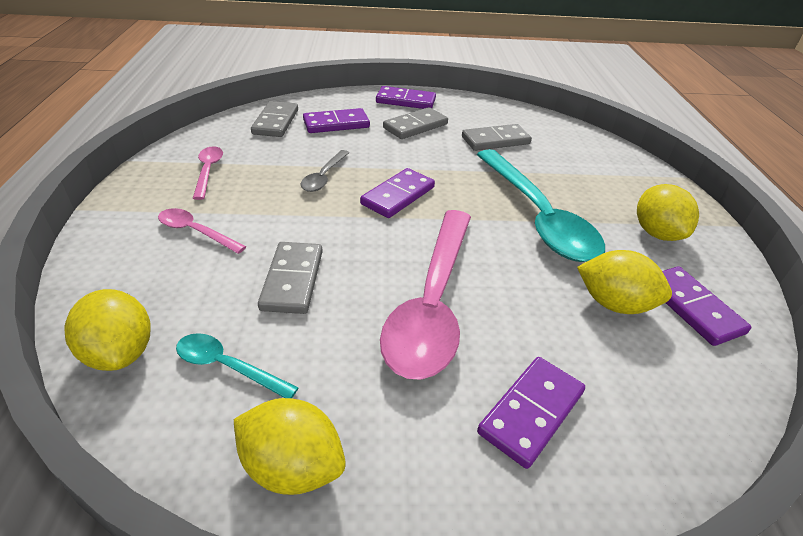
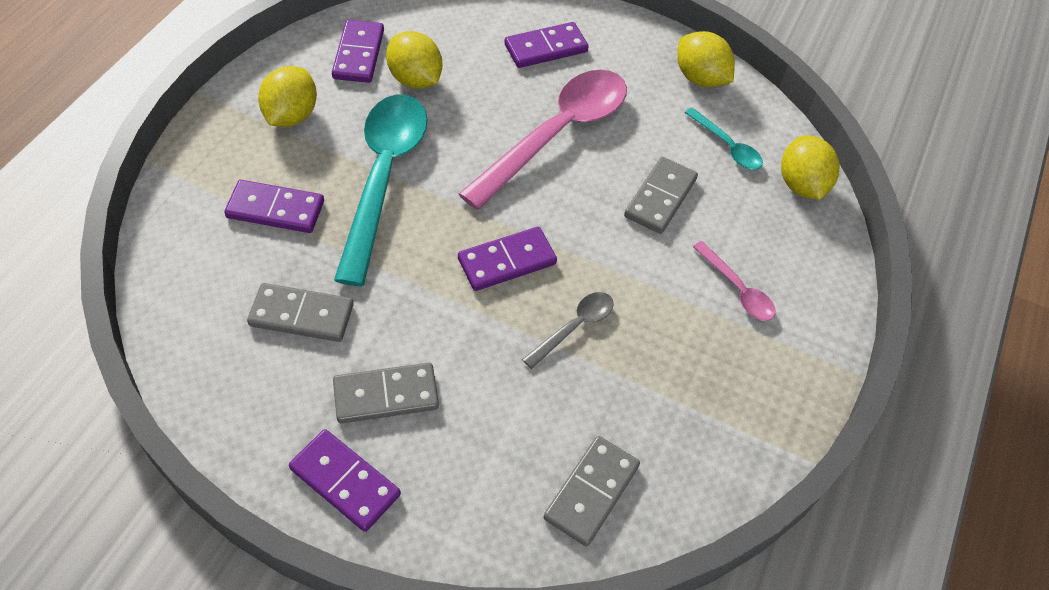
camera: 155 degrees left, 15 degrees up
pink spoon [193,146,223,200] -> none
purple domino [303,108,370,133] -> purple domino moved to [224,180,324,233]

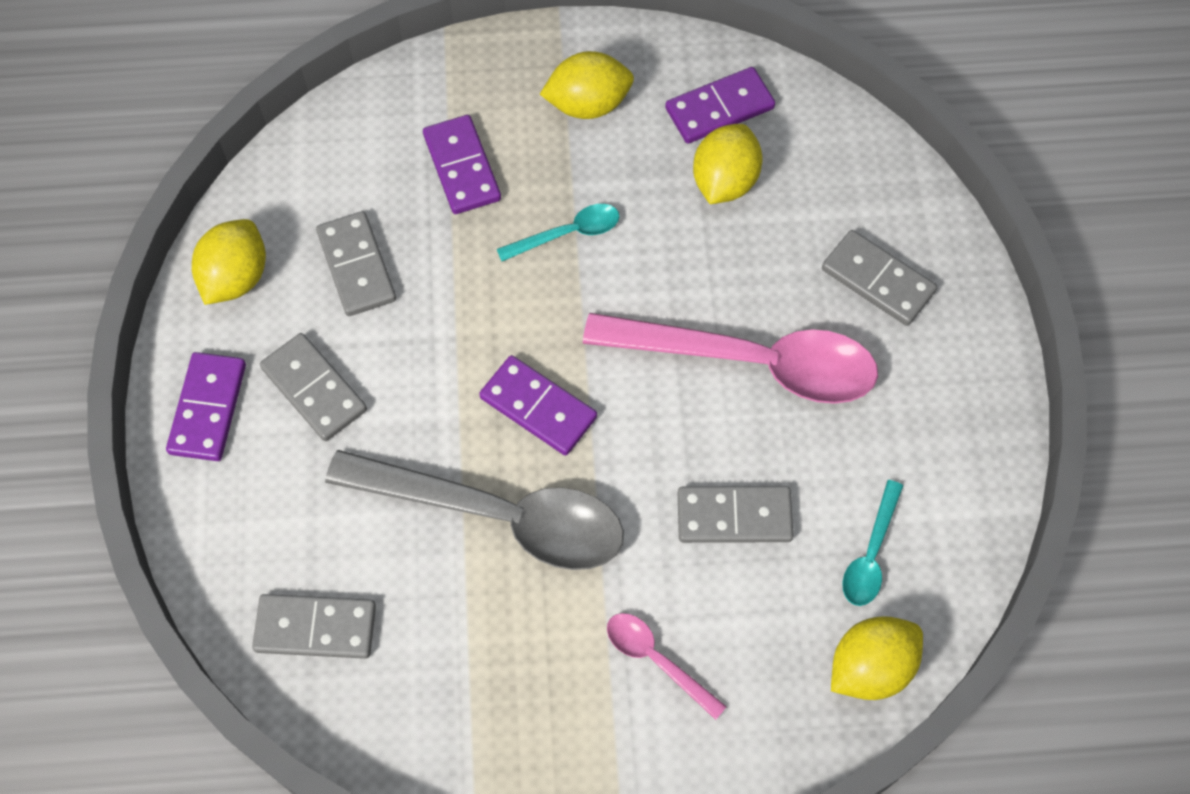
camera: 65 degrees right, 10 degrees up
turquoise spoon [334,95,428,286] -> turquoise spoon [497,204,620,261], size x0.45
purple domino [504,22,589,68] -> grey domino [822,230,937,326]
grey spoon [522,292,614,369] -> grey spoon [325,450,624,570], size x2.21
yellow lemon [677,31,735,87] -> yellow lemon moved to [192,219,266,305]
pink spoon [693,241,776,321] -> pink spoon turned 105 degrees clockwise [607,613,727,720]

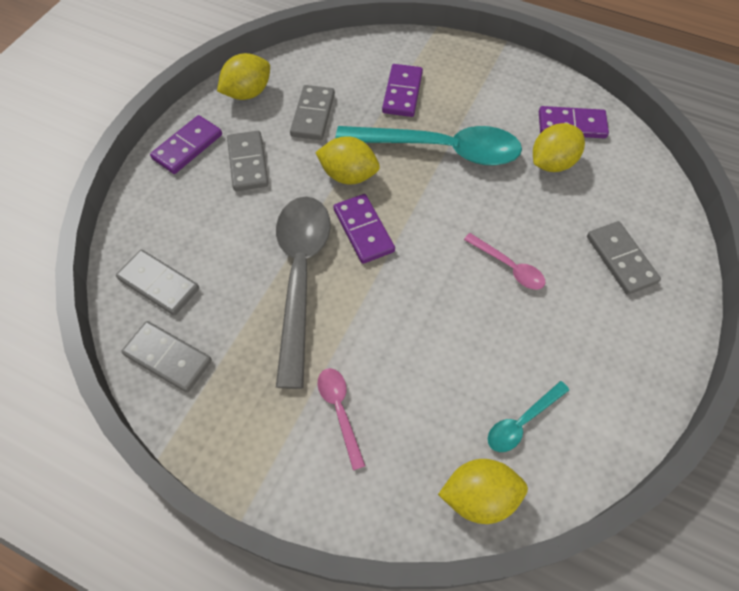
camera: 30 degrees right, 5 degrees down
grey spoon [325,450,624,570] -> grey spoon turned 135 degrees counterclockwise [276,197,331,389]
turquoise spoon [497,204,620,261] -> turquoise spoon [335,126,522,166], size x2.21
yellow lemon [540,51,634,119] -> yellow lemon moved to [315,136,380,184]
pink spoon [583,313,878,404] -> pink spoon [464,233,545,290], size x0.45
grey domino [678,486,793,543] -> grey domino moved to [121,321,212,392]

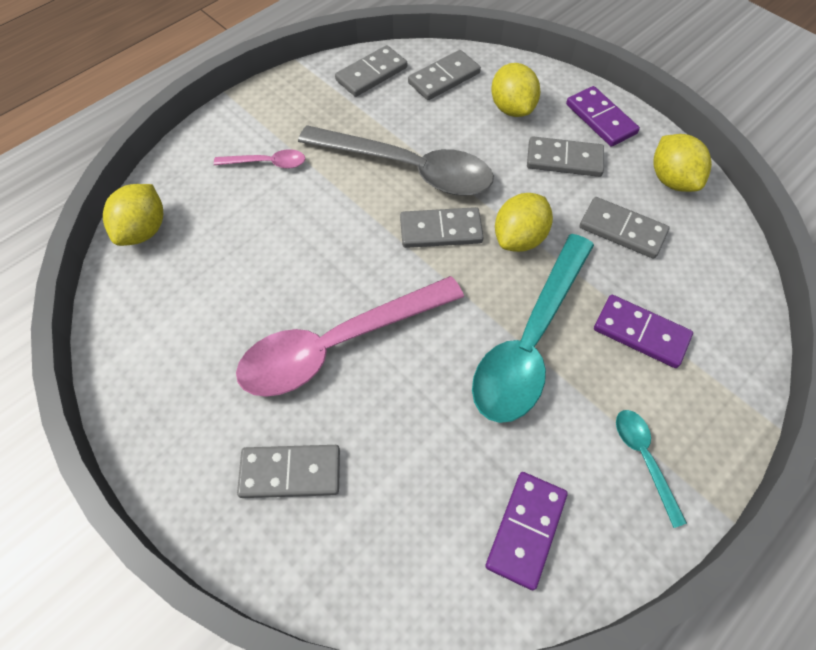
camera: 110 degrees right, 0 degrees up
purple domino [333,194,395,264] -> grey domino [400,207,484,248]
pink spoon [464,233,545,290] -> pink spoon [236,276,464,397], size x2.21
turquoise spoon [488,381,569,452] -> turquoise spoon moved to [616,410,687,528]
yellow lemon [533,123,585,172] -> yellow lemon moved to [491,63,540,117]

